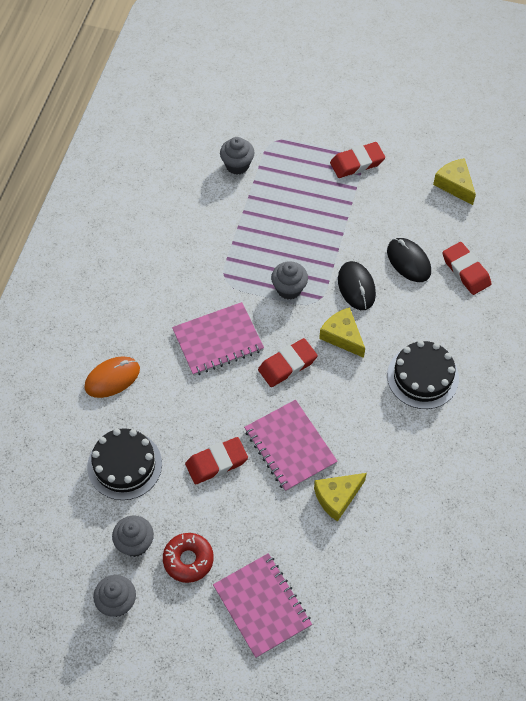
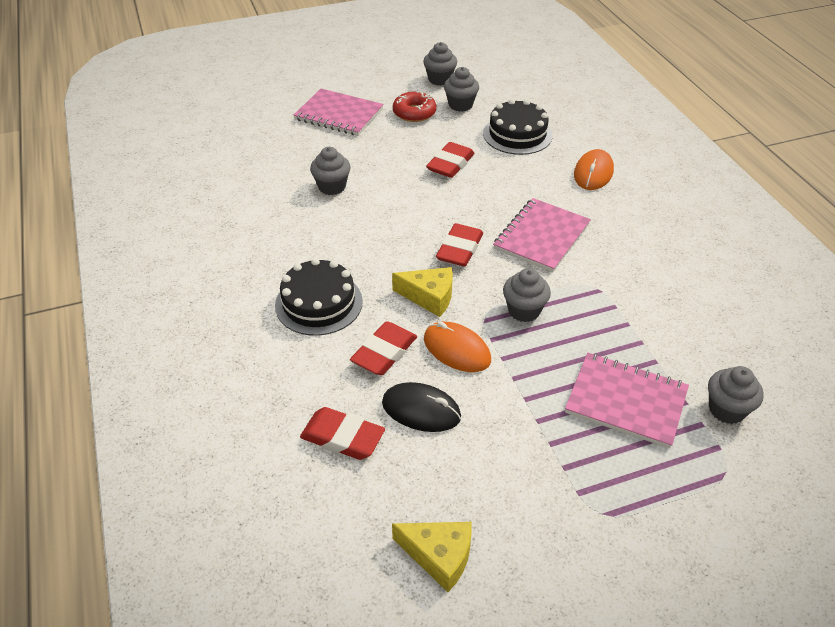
camera: 145 degrees right, 15 degrees down
pink notebook [244,400,338,492] -> pink notebook moved to [565,353,689,448]
yellow cheese [314,473,367,522] -> grey cupcake [310,147,351,195]
red eraser [330,142,385,178] -> red eraser moved to [350,321,417,375]
black mouse [338,261,376,310] -> orange mouse [424,322,491,372]

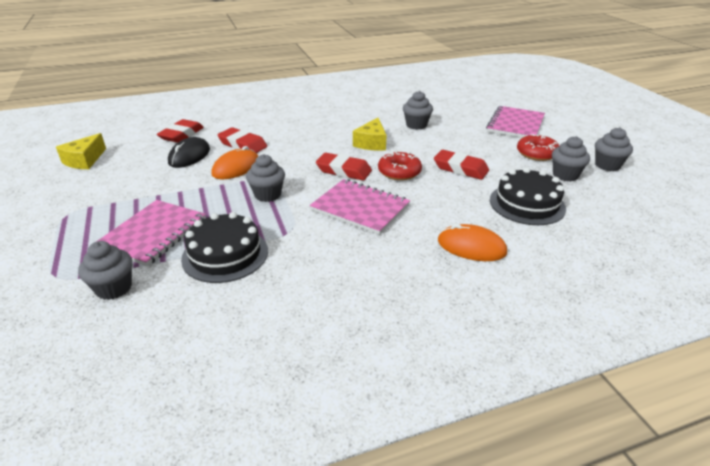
camera: 90 degrees right, 10 degrees down
black cake [275,258,363,336] -> black cake moved to [181,212,268,283]
yellow cheese [392,267,453,317] -> yellow cheese moved to [353,118,387,151]
none -> red donut [378,151,422,180]

